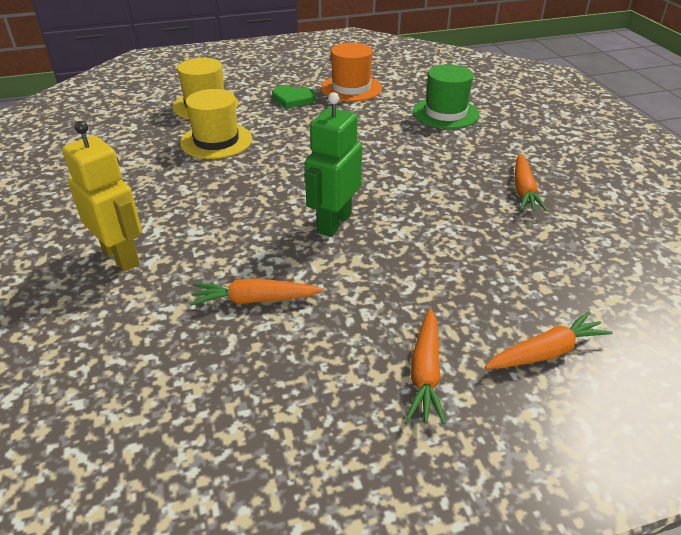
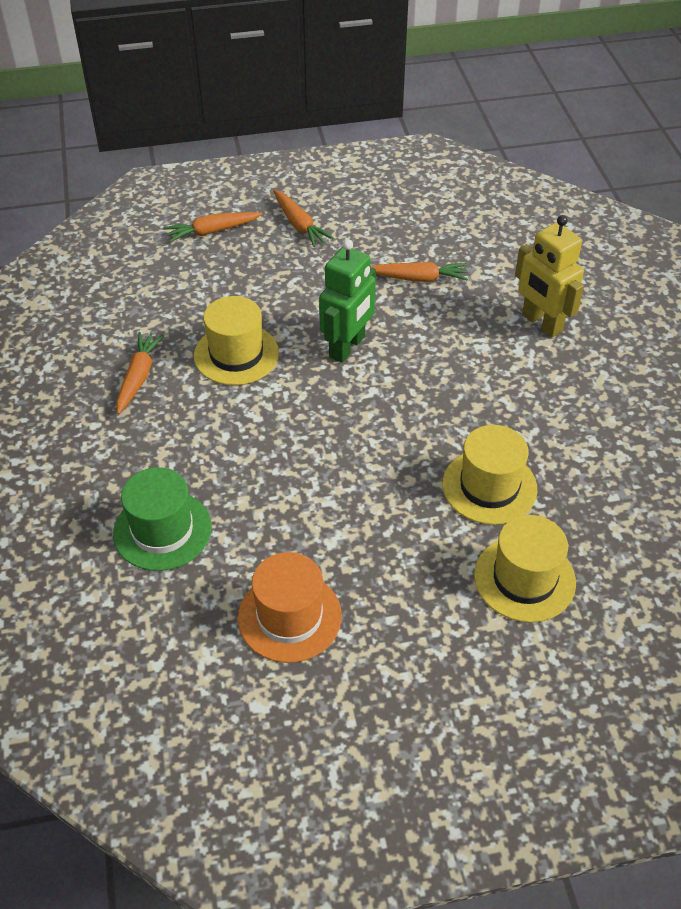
camera: 175 degrees left, 10 degrees up
green heart [272,86,316,109] -> none
orange carrot [406,308,446,425] -> orange carrot turned 135 degrees clockwise [273,190,334,247]
none -> yellow hat [194,296,279,385]

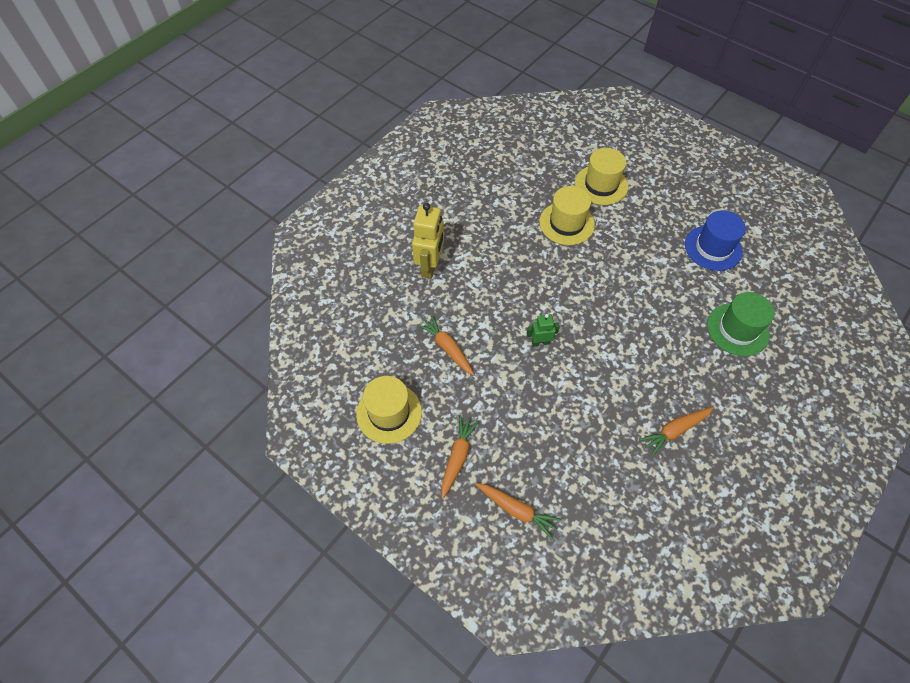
camera: 130 degrees left, 10 degrees up
yellow hat [194,296,279,385] -> yellow hat moved to [356,376,422,444]
orange hat [238,552,342,663] -> blue hat [685,210,746,271]
green robot [319,239,376,363] -> green robot [527,314,560,347], size x0.54

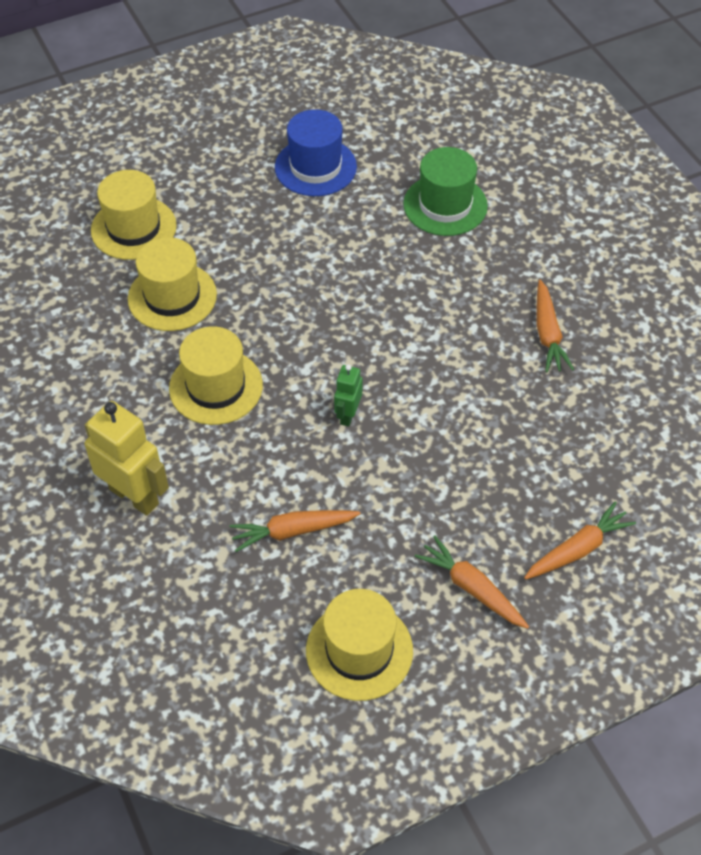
camera: 65 degrees left, 5 degrees down
none -> yellow hat [169,326,263,425]

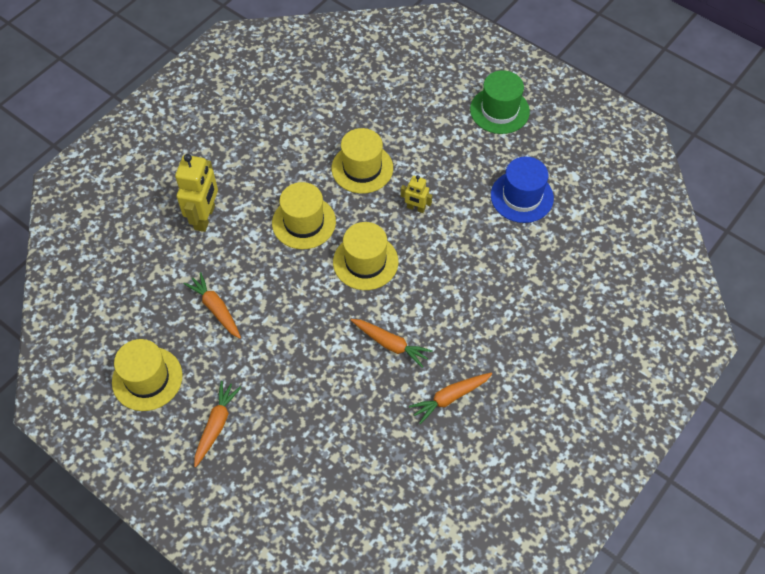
camera: 65 degrees right, 5 degrees up
yellow hat [91,170,177,260] -> yellow hat moved to [333,222,398,290]
green robot [334,365,363,426] -> none
green hat [403,147,488,236] -> green hat moved to [470,70,530,134]
orange carrot [524,501,636,580] -> orange carrot moved to [351,319,433,368]
none -> yellow robot [401,175,432,213]

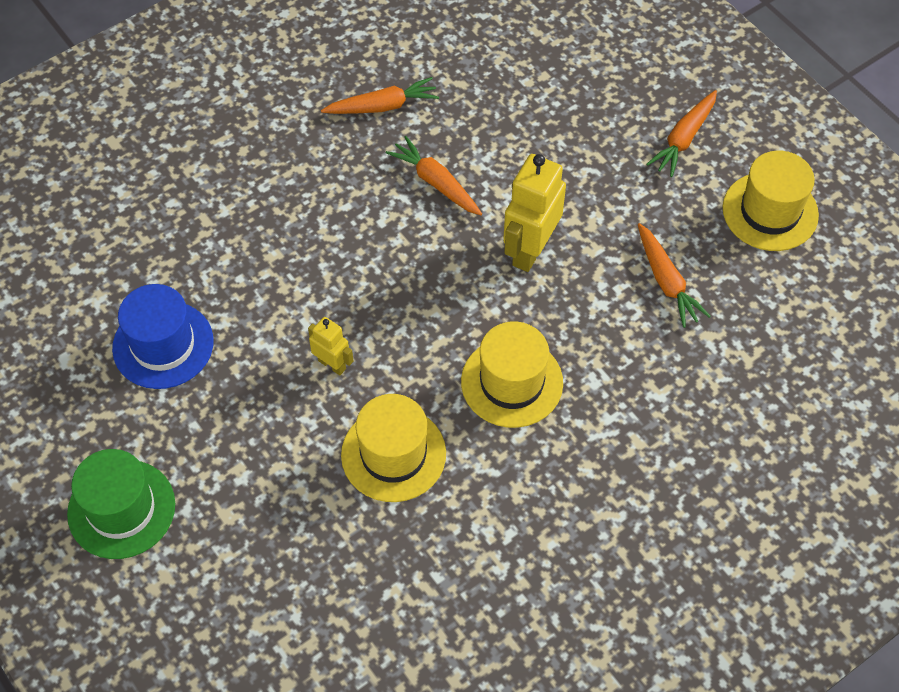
camera: 165 degrees left, 0 degrees up
yellow robot [175,154,218,232] -> yellow robot moved to [503,154,566,272]
yellow hat [333,222,398,290] -> none

